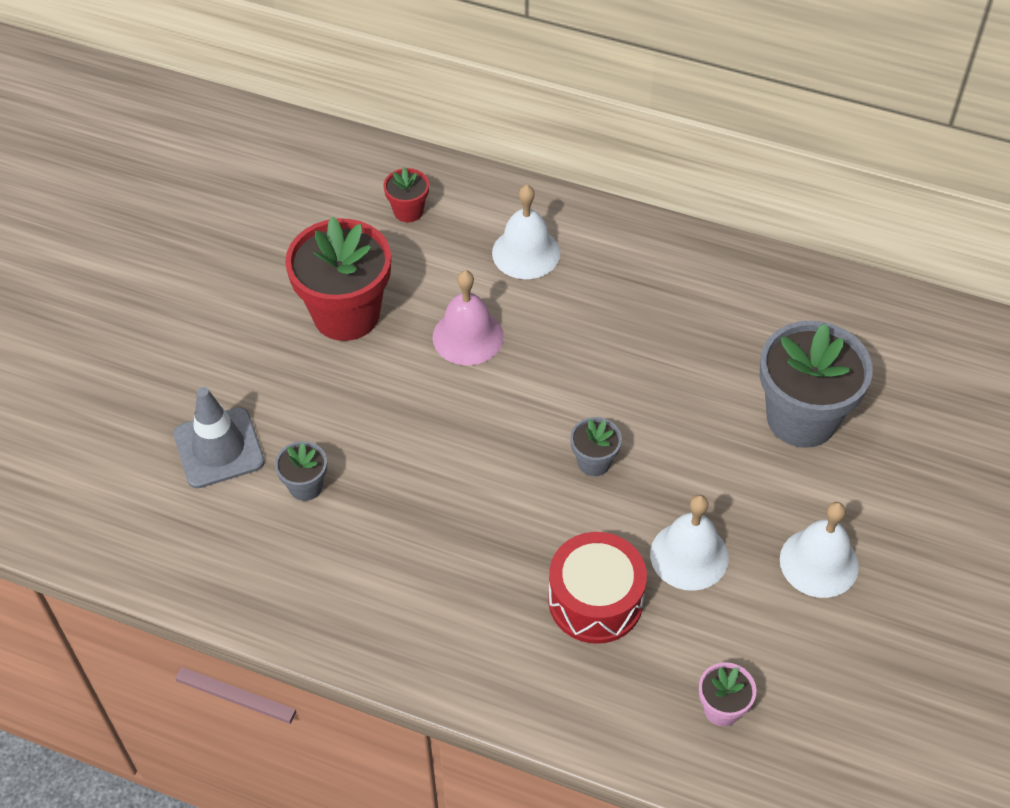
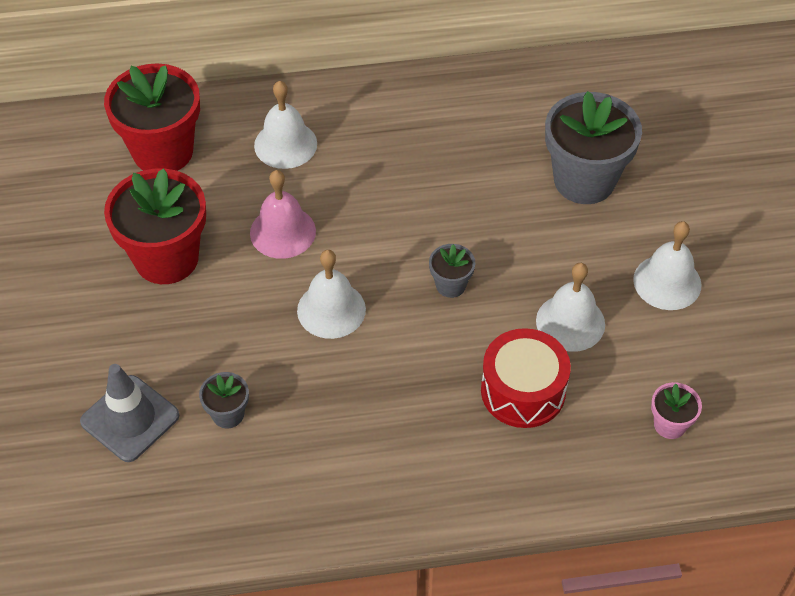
camera: 30 degrees left, 0 degrees up
red flower pot [384,167,429,222] -> red flower pot [104,63,200,171], size x2.14
none -> white bell [297,250,366,339]

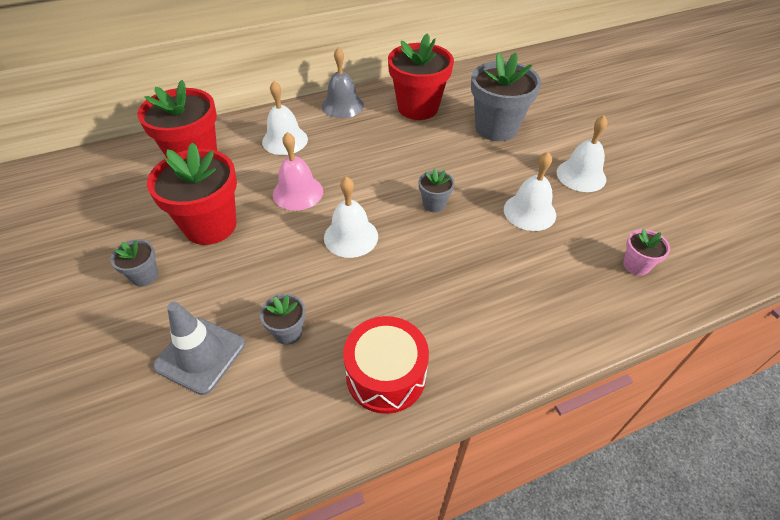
camera: 15 degrees left, 5 degrees down
red drum [481,328,571,428] -> red drum moved to [343,316,429,414]
none -> grey flower pot [110,239,158,286]
none -> grey bell [322,47,364,118]
none -> red flower pot [388,33,454,120]

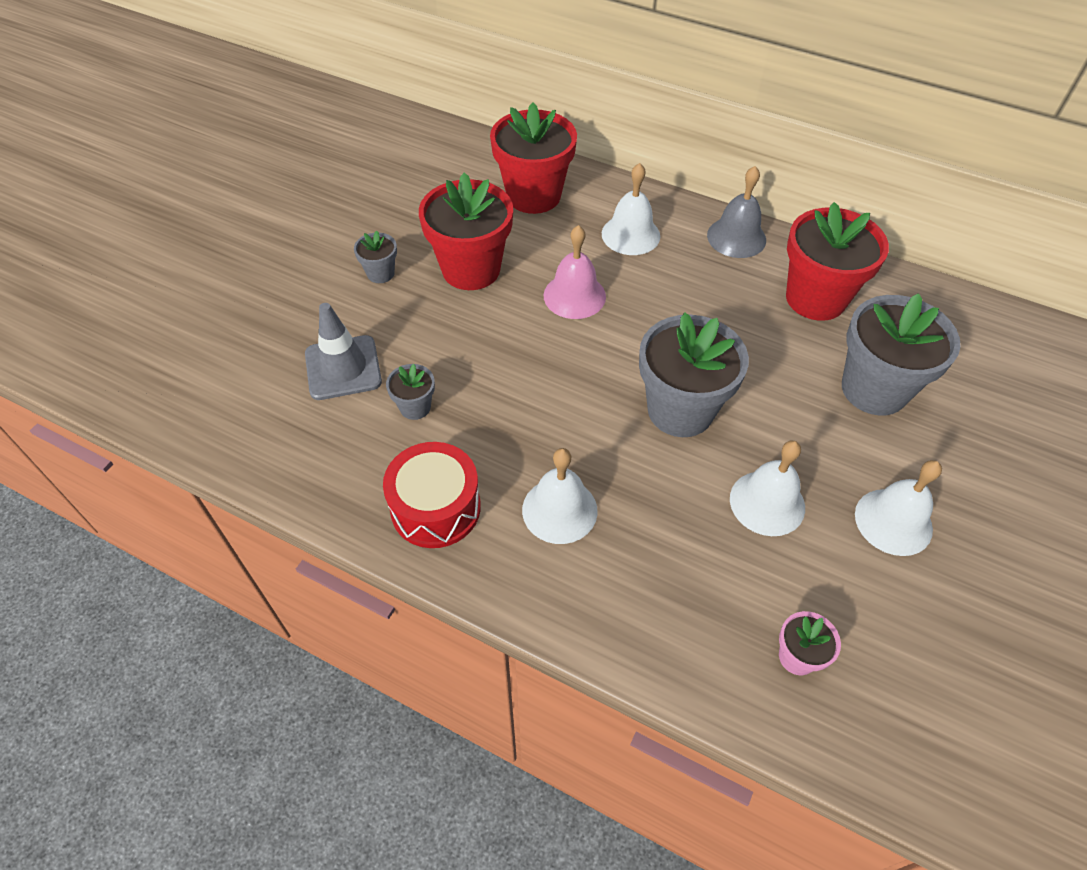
camera: 50 degrees right, 5 degrees up
white bell [324,177,378,258] -> white bell moved to [522,448,598,544]
grey flower pot [419,168,455,212] -> grey flower pot [639,312,749,437], size x2.14

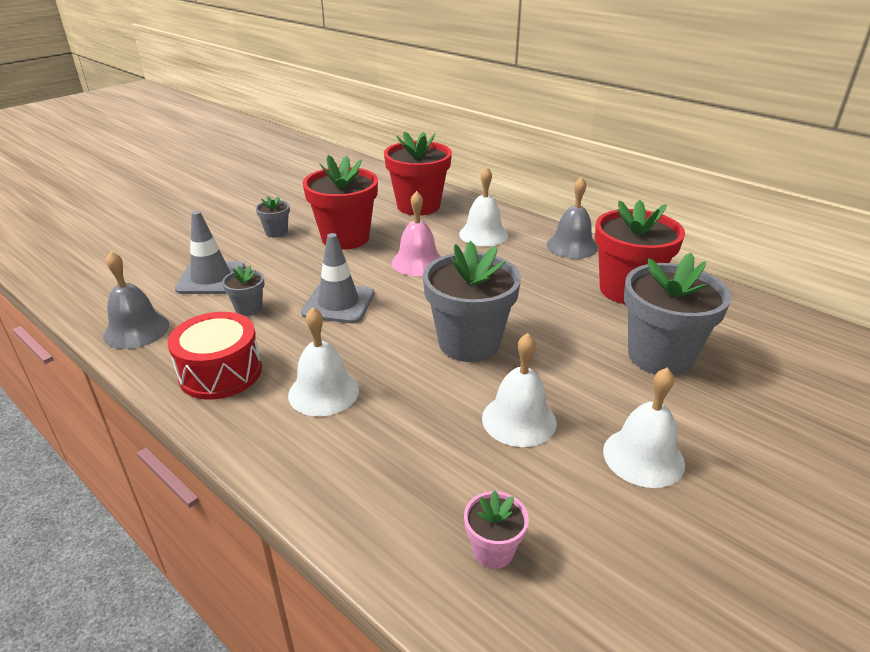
camera: 15 degrees right, 20 degrees down
none -> grey bell [103,251,169,349]
none -> grey traffic cone [301,233,375,323]

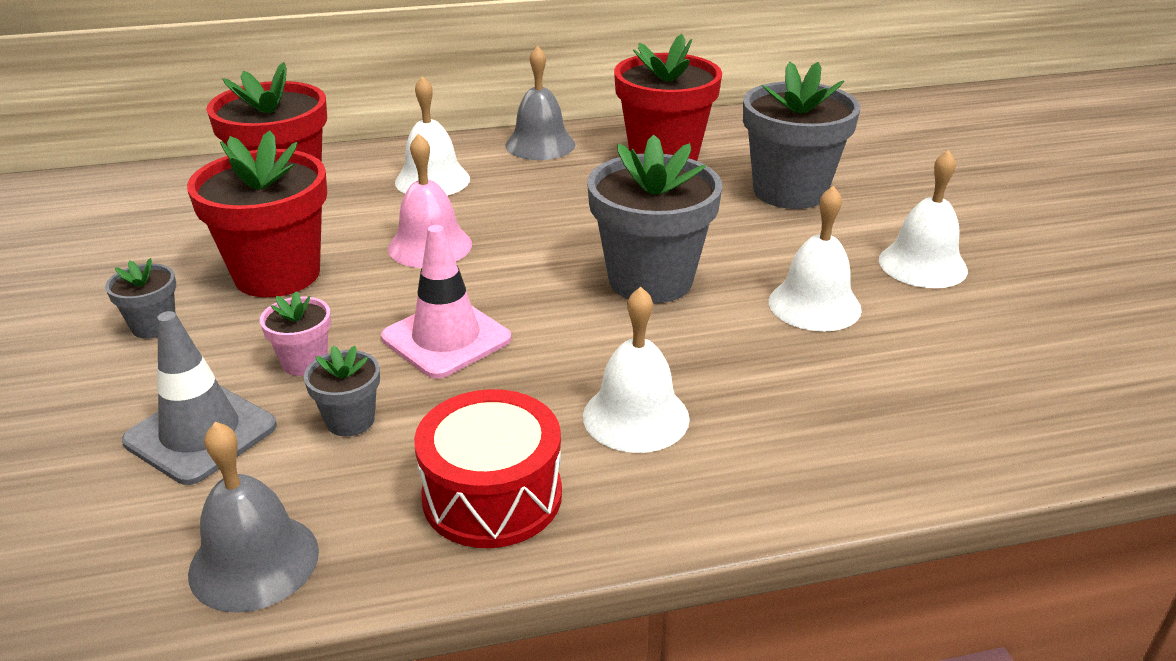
camera: 55 degrees left, 0 degrees up
grey traffic cone [301,233,375,323] -> pink traffic cone [381,225,511,379]
pink flower pot [464,490,529,569] -> pink flower pot moved to [260,292,331,376]

